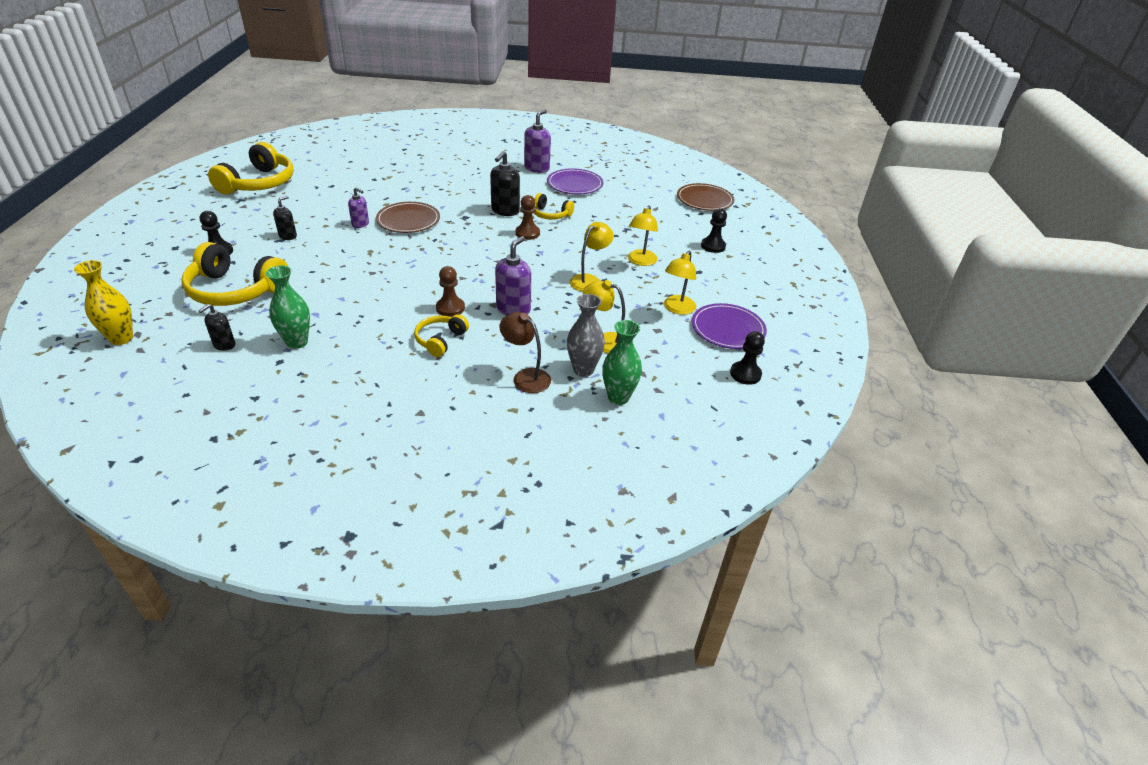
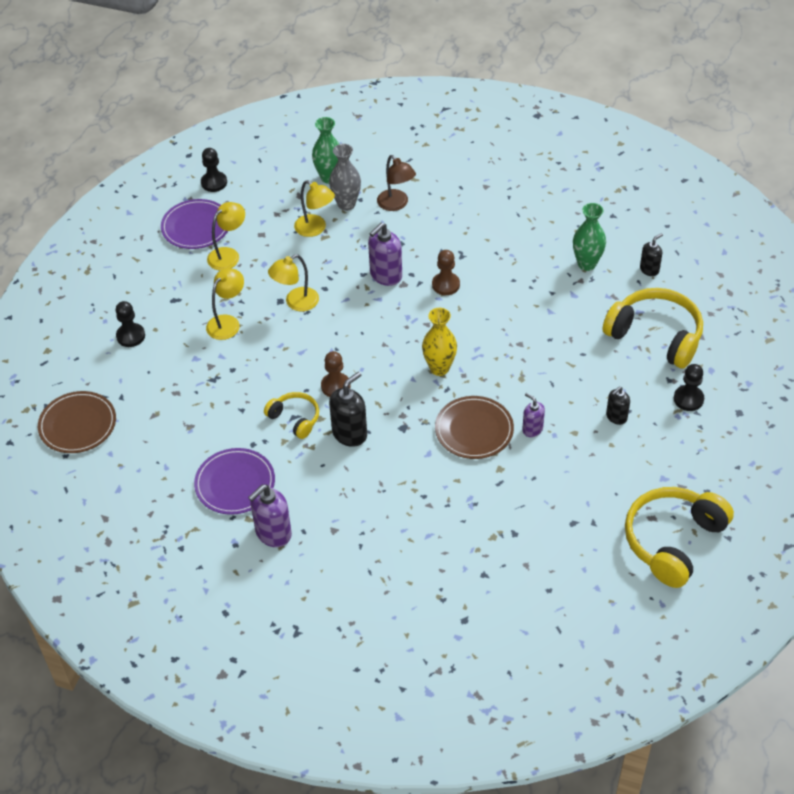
camera: 160 degrees left, 10 degrees up
yellow vase [74,260,133,345] -> yellow vase moved to [422,308,457,376]
yellow headphones [414,314,469,357] -> none

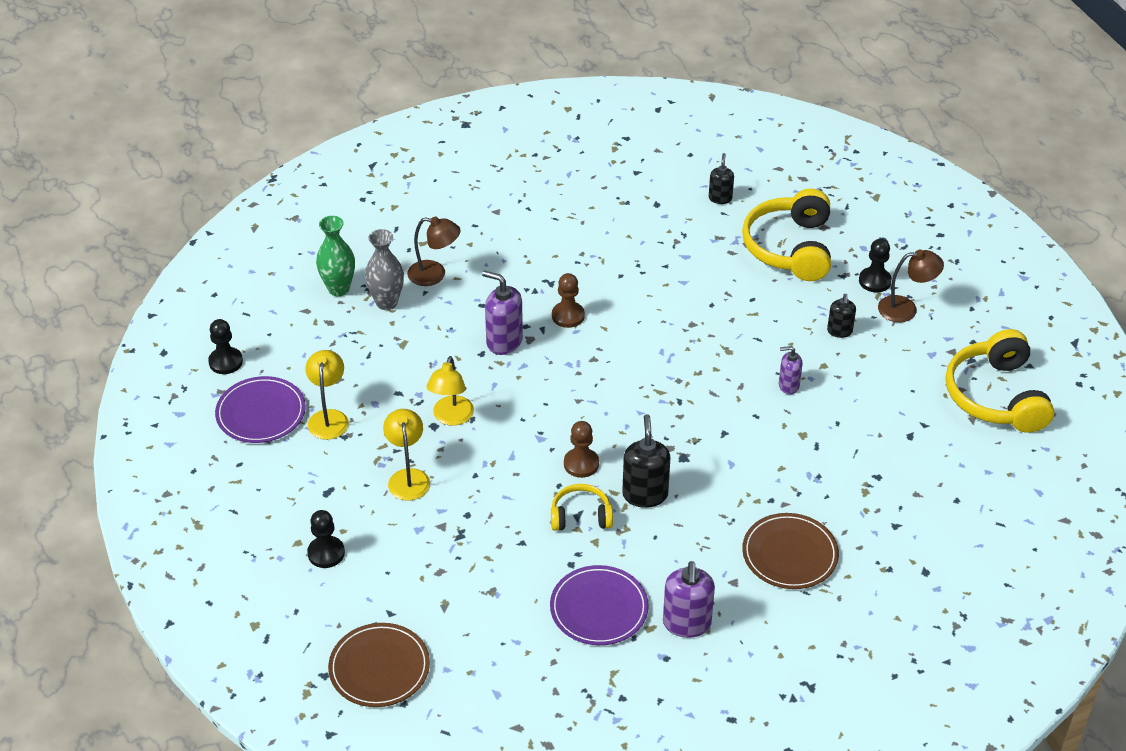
camera: 45 degrees left, 5 degrees down
yellow lamp [294,180,335,237] -> none
purple soap dispenser [368,223,402,286] -> purple soap dispenser turned 120 degrees clockwise [482,270,523,355]
yellow vase [422,308,457,376] -> none
brown plate [435,396,514,459] -> brown plate moved to [742,513,839,589]
green vase [573,203,606,271] -> none
yellow headphones [603,288,703,369] -> yellow headphones turned 75 degrees counterclockwise [742,189,831,281]
none -> brown lamp [878,250,944,322]

